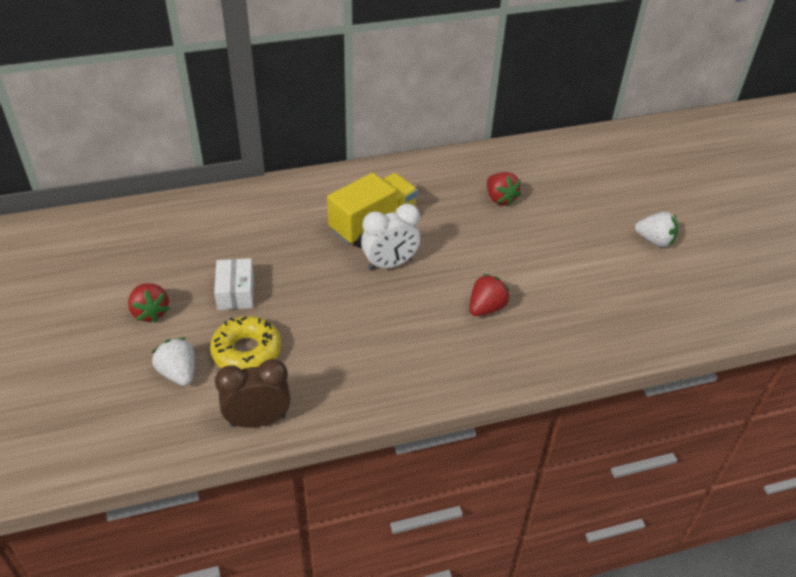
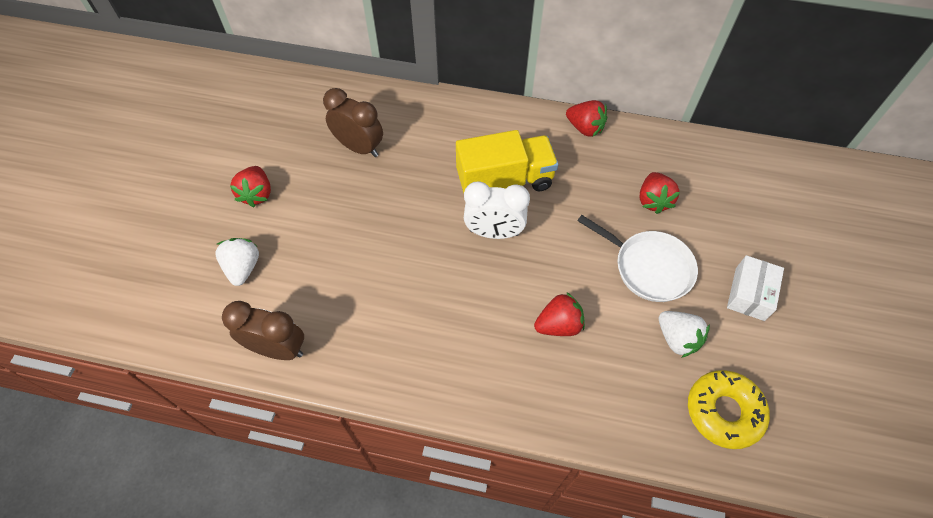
camera: 30 degrees right, 15 degrees up
yellow donut [210,316,281,369] -> yellow donut moved to [688,370,770,449]
white box [214,258,254,310] -> white box moved to [727,255,784,321]
white strawberry [635,212,678,247] -> white strawberry moved to [659,311,710,358]
none -> brown clock [323,88,383,157]
none -> red strawberry [566,100,607,137]
none -> white pan [577,215,698,302]

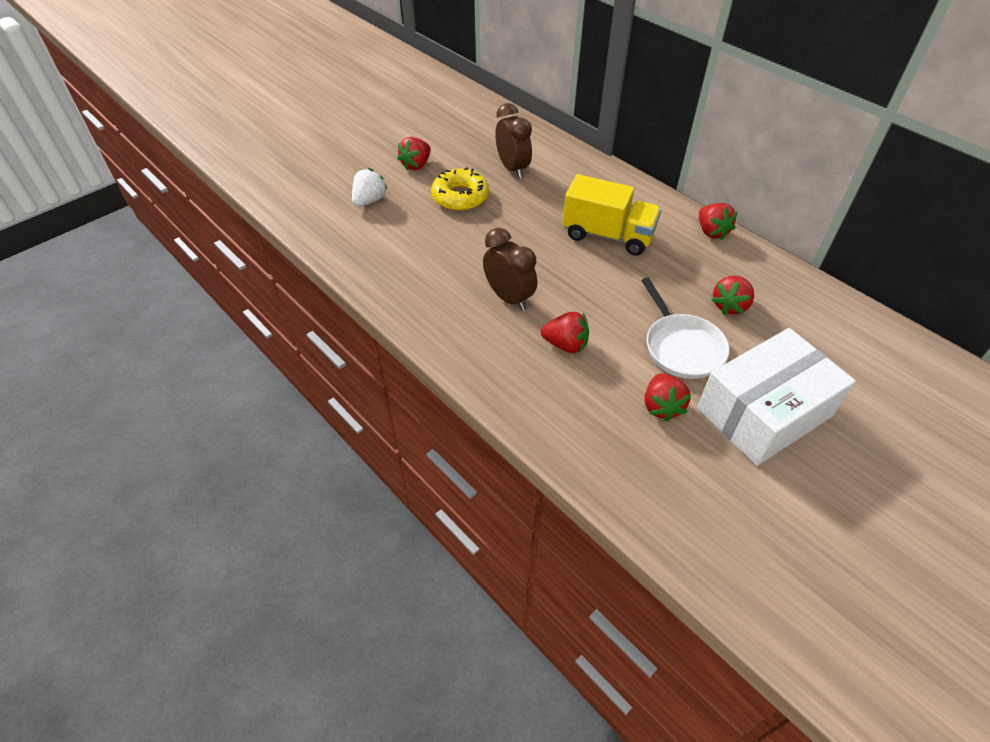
camera: 35 degrees right, 10 degrees down
brown clock [222,301,304,360] -> brown clock moved to [483,228,537,311]
white clock [464,182,530,239] -> none
white strawberry [659,311,710,358] -> red strawberry [645,373,691,422]
yellow donut [688,370,770,449] -> yellow donut moved to [431,167,489,211]
white box [727,255,784,321] -> white box [697,328,856,466], size x2.01

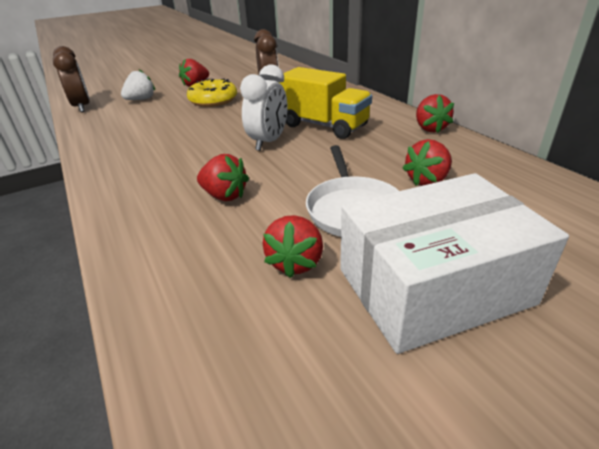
camera: 15 degrees right, 15 degrees down
brown clock [483,228,537,311] -> brown clock moved to [53,46,90,112]
none -> white clock [240,64,287,151]

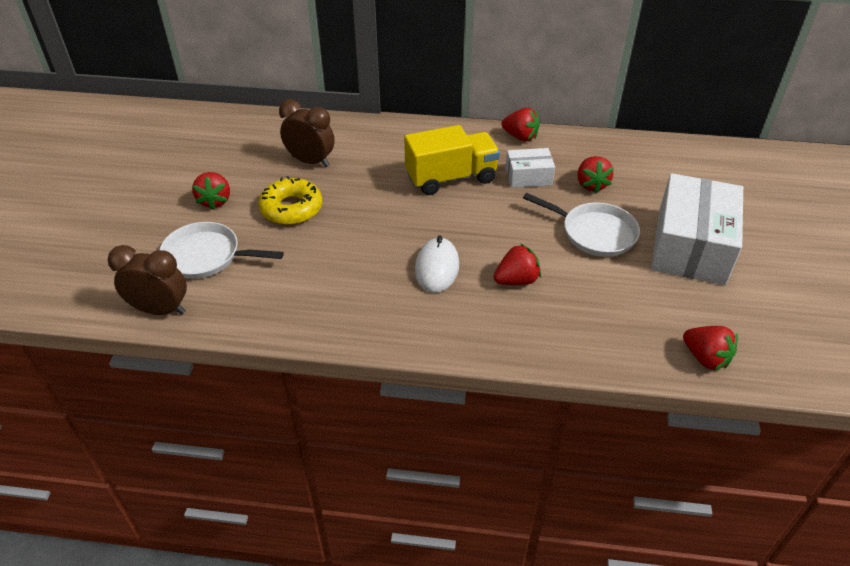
camera: 55 degrees left, 10 degrees up
white strawberry [121,70,155,100] -> white pan [160,222,284,279]
white clock [240,64,287,151] -> none
red strawberry [263,215,323,278] -> red strawberry moved to [683,326,738,371]
none -> white mouse [415,235,459,293]
none -> white box [505,148,555,188]

